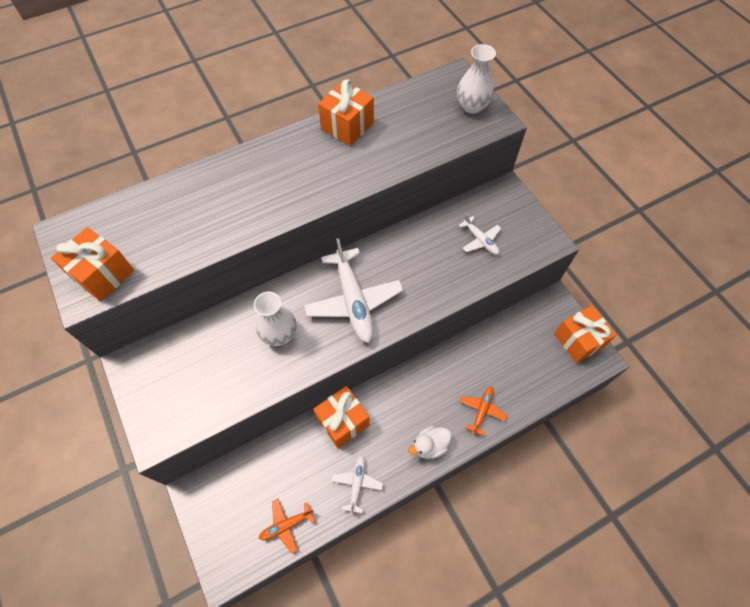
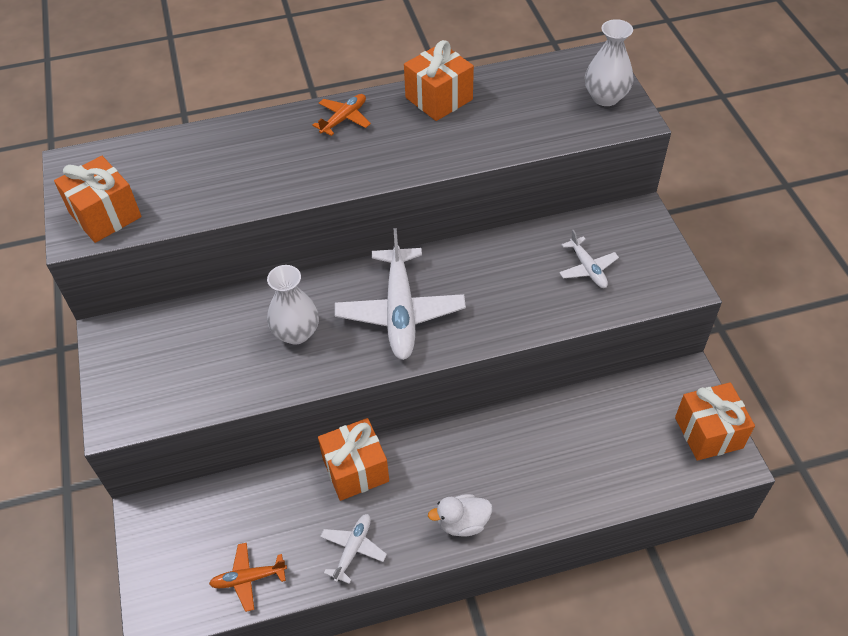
camera: 15 degrees right, 10 degrees down
orange plane [460,387,507,436] -> orange plane moved to [312,94,371,136]

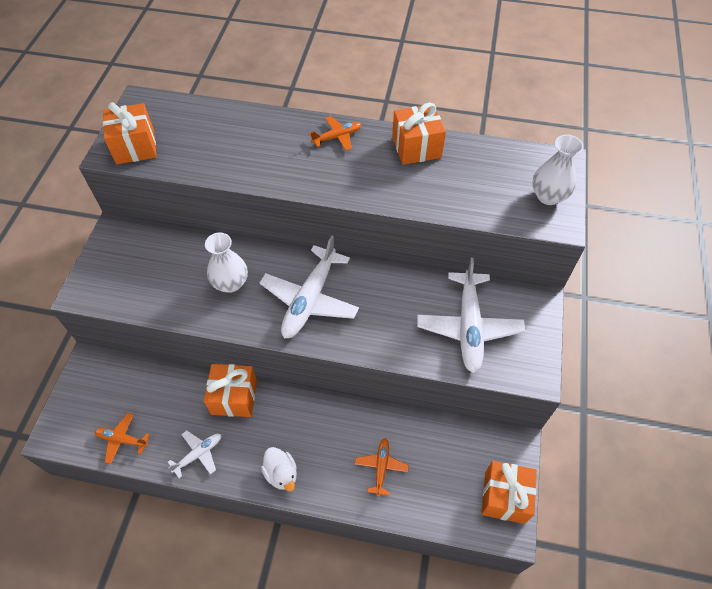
camera: 25 degrees right, 5 degrees up
white duck [428,494,492,537] -> white duck turned 135 degrees counterclockwise [261,447,297,492]
white plane [559,230,619,288] -> white plane [417,258,525,373], size x1.98
none -> orange plane [355,438,409,497]

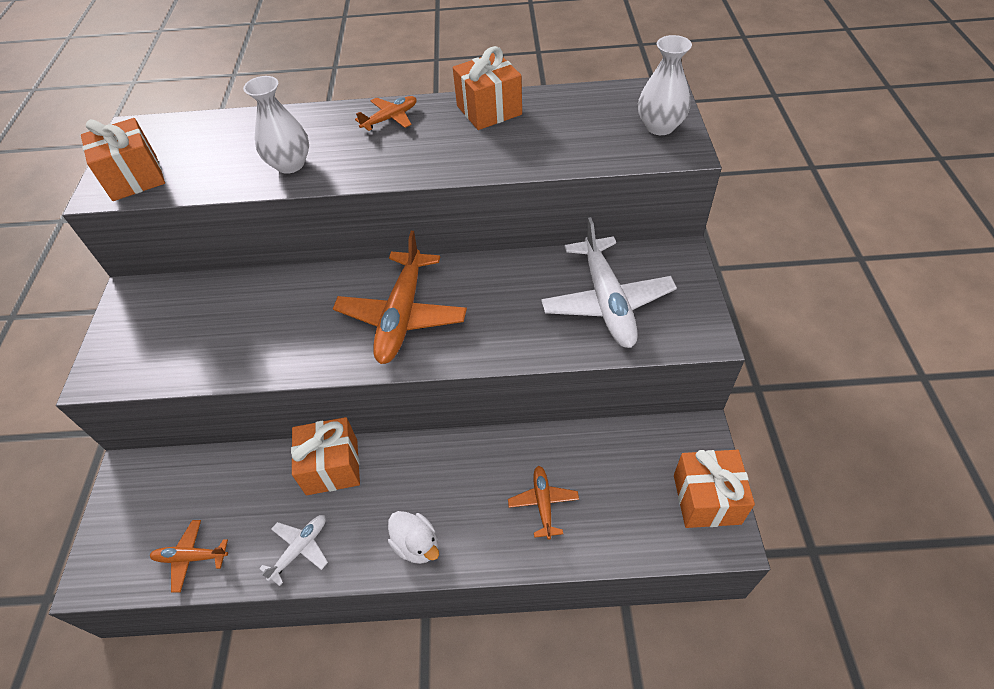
camera: 10 degrees left, 5 degrees down
white vase [205,233,248,293] -> white vase moved to [243,76,309,174]
white plane [260,235,359,338] -> orange plane [333,231,467,364]

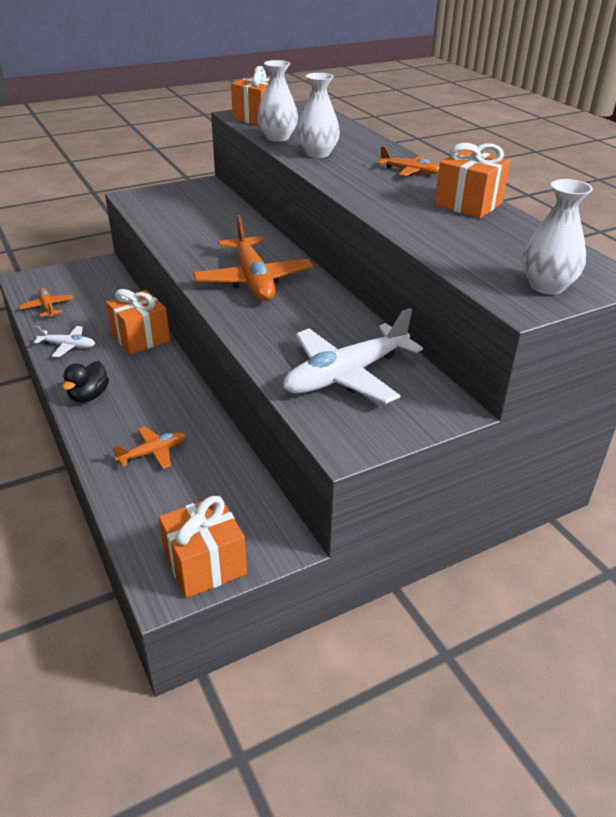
camera: 60 degrees right, 15 degrees down
orange plane [333,231,467,364] -> orange plane turned 90 degrees counterclockwise [193,215,313,301]
white duck [388,511,439,564] -> black duck [62,361,109,403]
none -> white vase [257,60,298,142]

